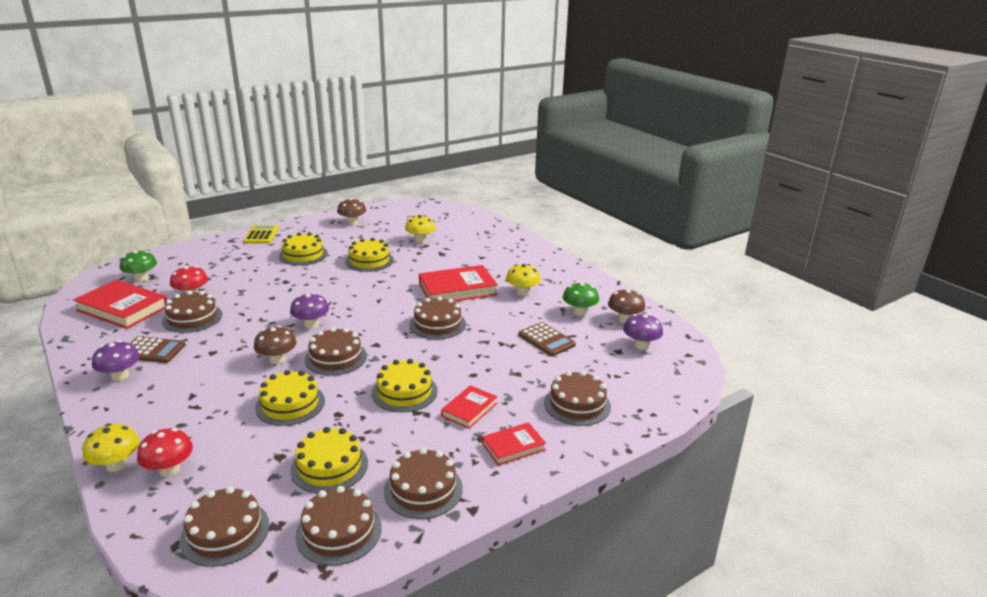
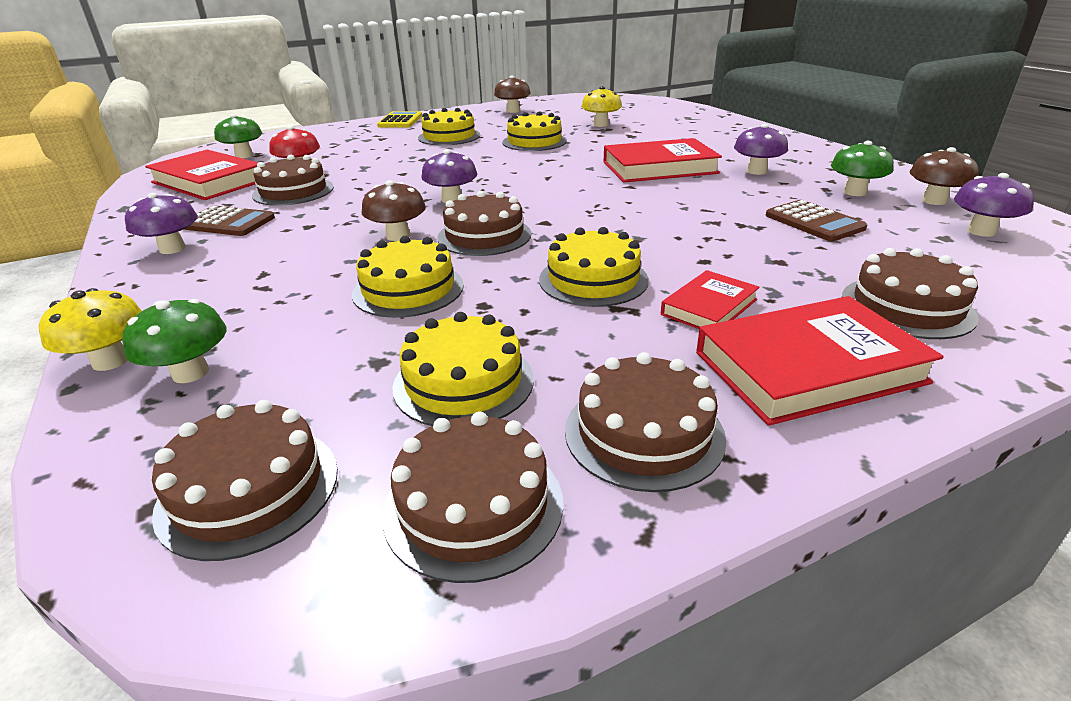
camera: 10 degrees right, 5 degrees up
red mushroom [137,428,193,477] -> green mushroom [123,299,227,383]
brown cake [409,296,466,339] -> none
red book [482,422,546,466] -> red book [696,296,944,426], size x1.80
yellow mushroom [506,264,541,296] -> purple mushroom [734,124,788,175]

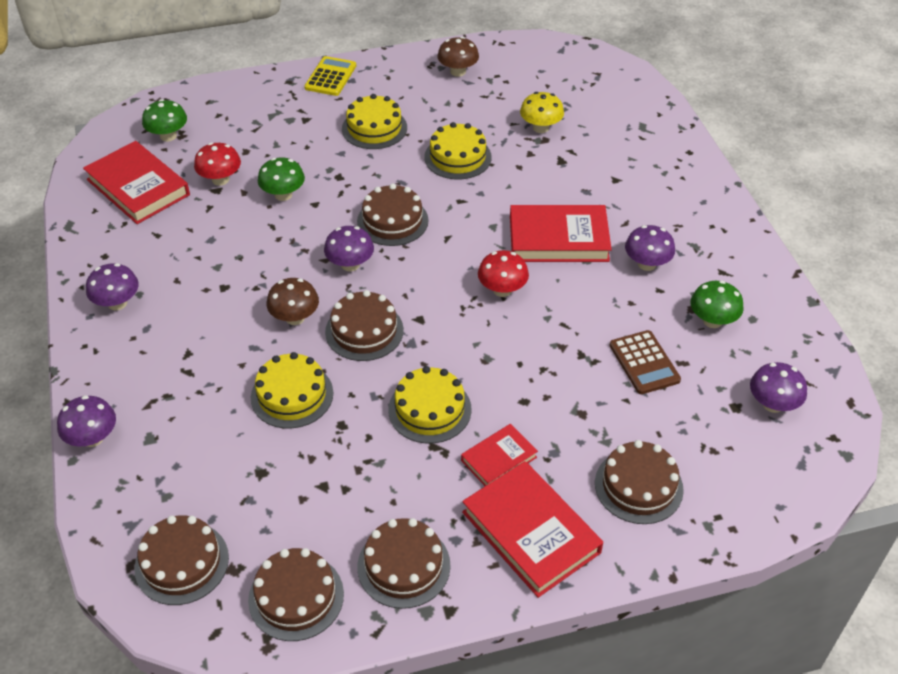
camera: 10 degrees right, 15 degrees up
yellow mushroom [39,288,142,371] -> purple mushroom [57,395,116,447]
green mushroom [123,299,227,383] -> green mushroom moved to [258,158,305,201]
brown calculator [183,206,275,236] -> none
brown cake [252,155,334,206] -> brown cake moved to [357,184,428,246]
yellow cake [393,312,534,426] -> none
red book [696,296,944,426] -> red book turned 60 degrees clockwise [462,461,603,598]
brown mushroom [909,147,979,205] -> none
none -> red mushroom [478,250,529,297]

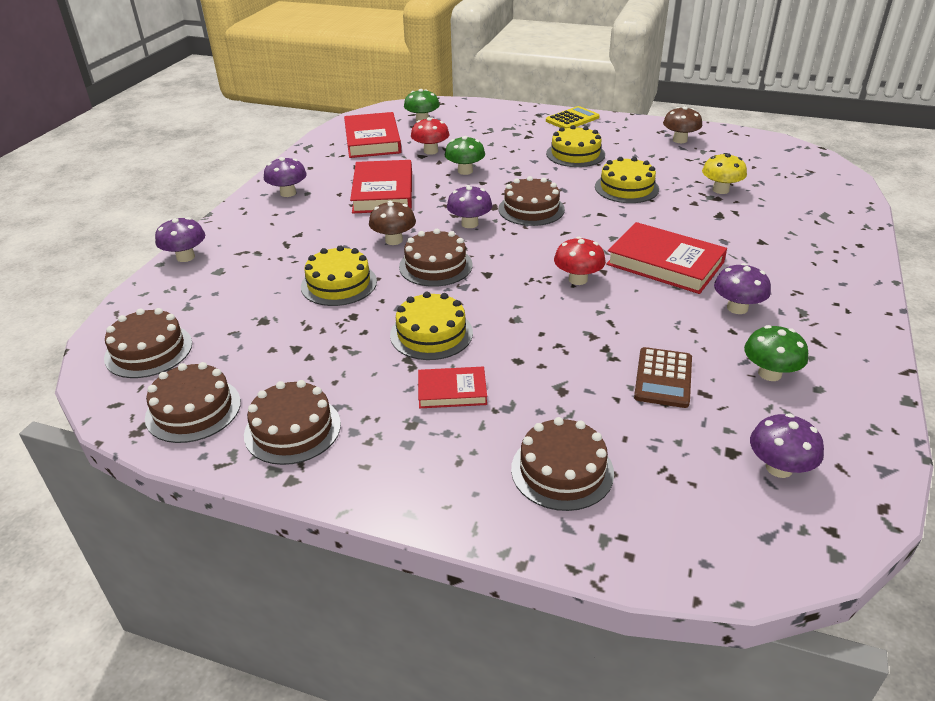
camera: 35 degrees right, 10 degrees down
red book [462,461,603,598] -> red book moved to [350,160,412,213]

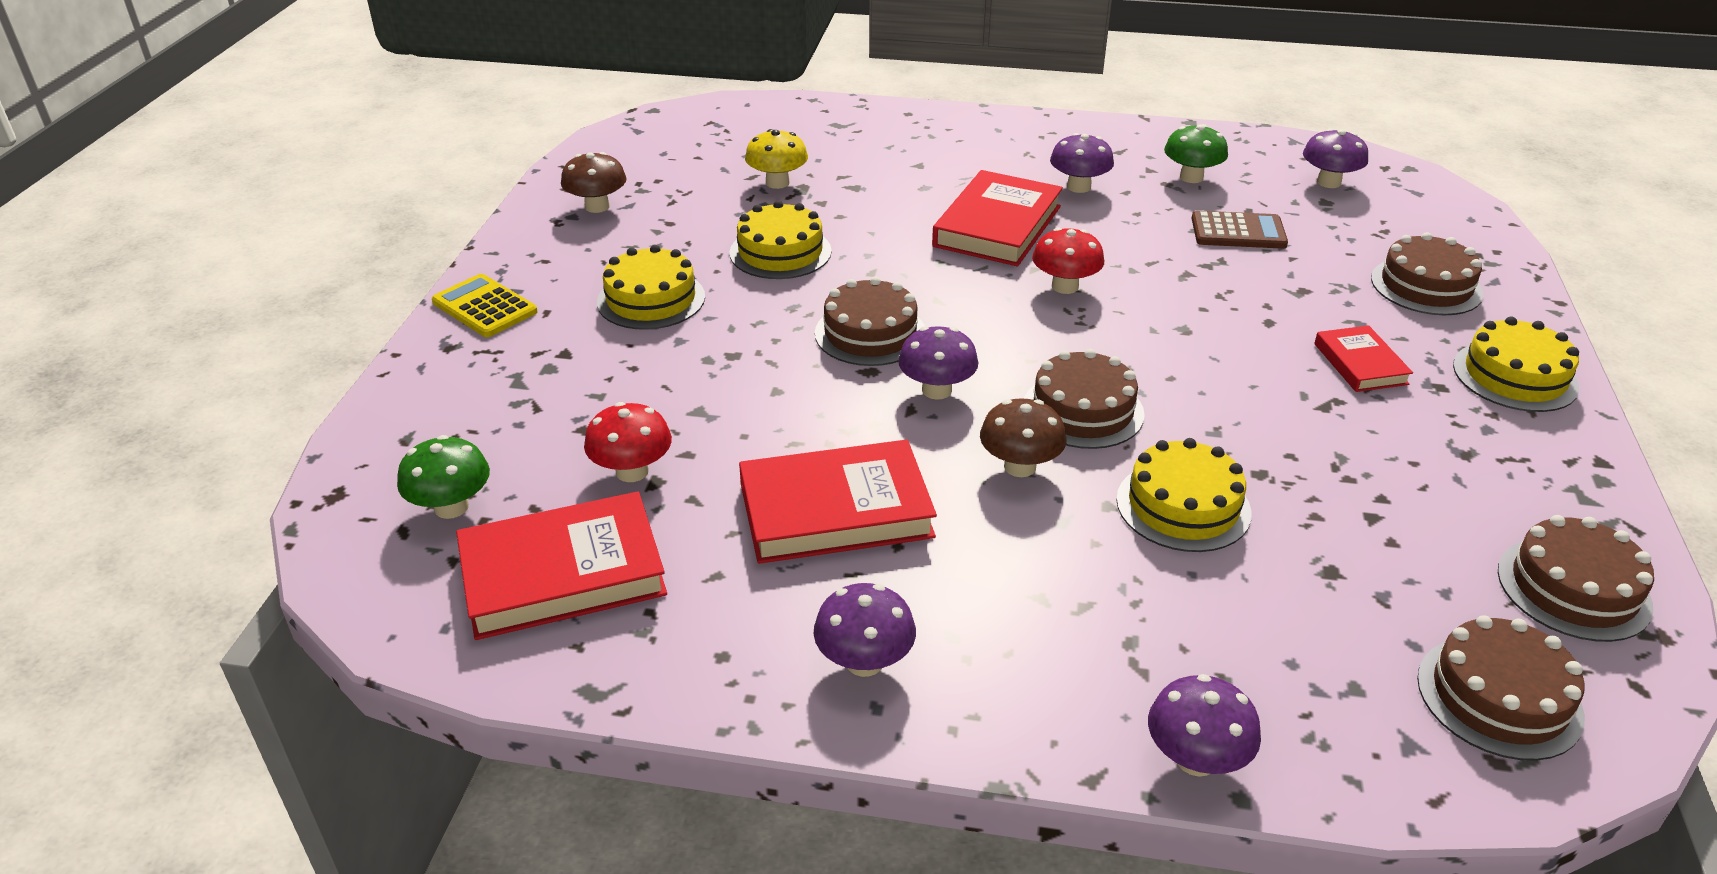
camera: 100 degrees left, 0 degrees up
brown cake [244,380,341,465] -> none
yellow cake [390,292,473,360] -> yellow cake moved to [1453,316,1579,412]
green mushroom [445,136,485,175] -> none

